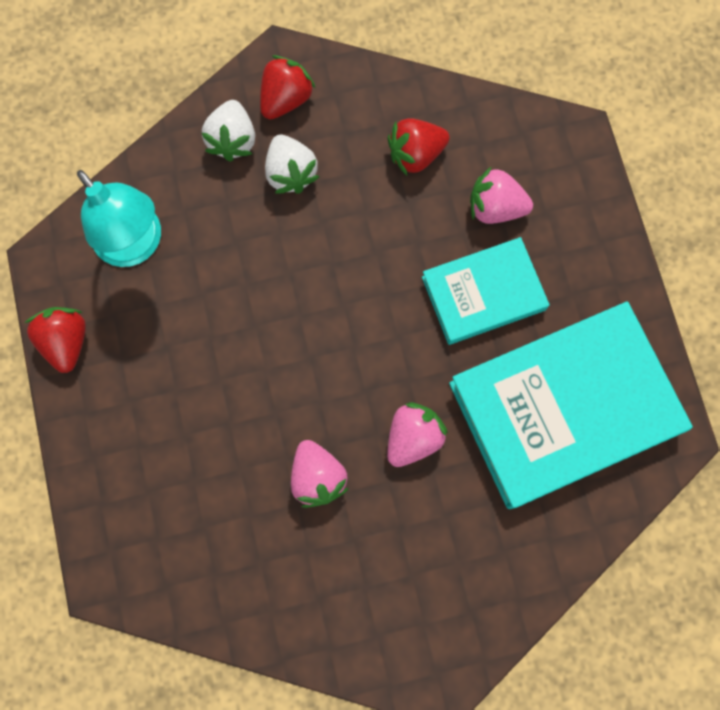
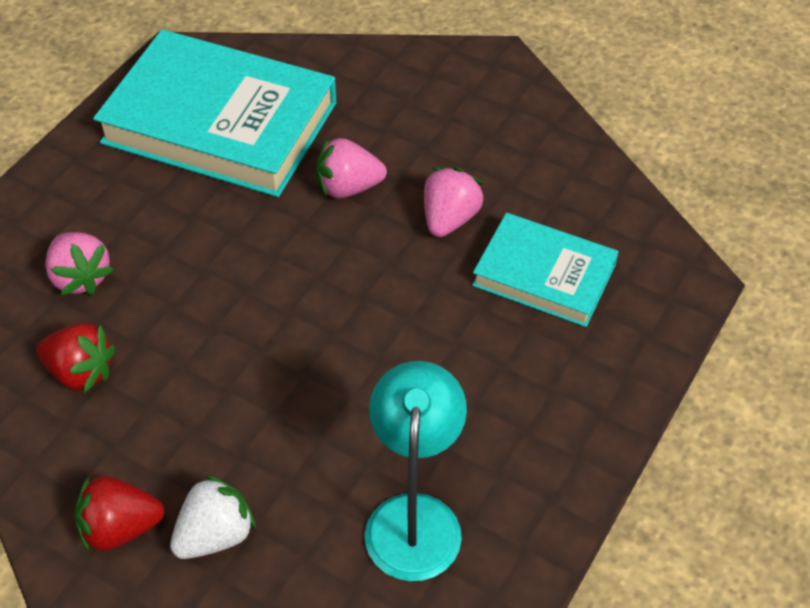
camera: 135 degrees left, 25 degrees down
red strawberry [25,307,86,373] -> none
white strawberry [265,135,319,194] -> none
turquoise book [422,237,550,345] -> turquoise book moved to [472,213,619,327]

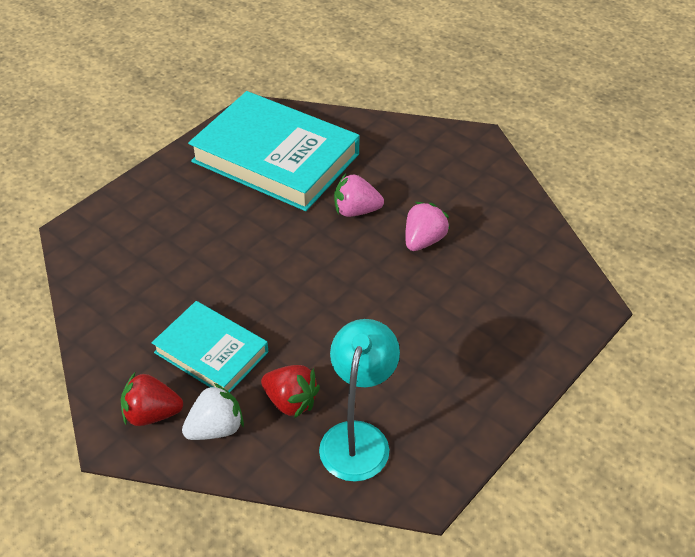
camera: 10 degrees right, 5 degrees down
red strawberry [36,323,115,393] -> red strawberry moved to [261,365,320,418]
pink strawberry [45,232,113,295] -> none
turquoise book [472,213,619,327] -> turquoise book moved to [152,301,268,393]

